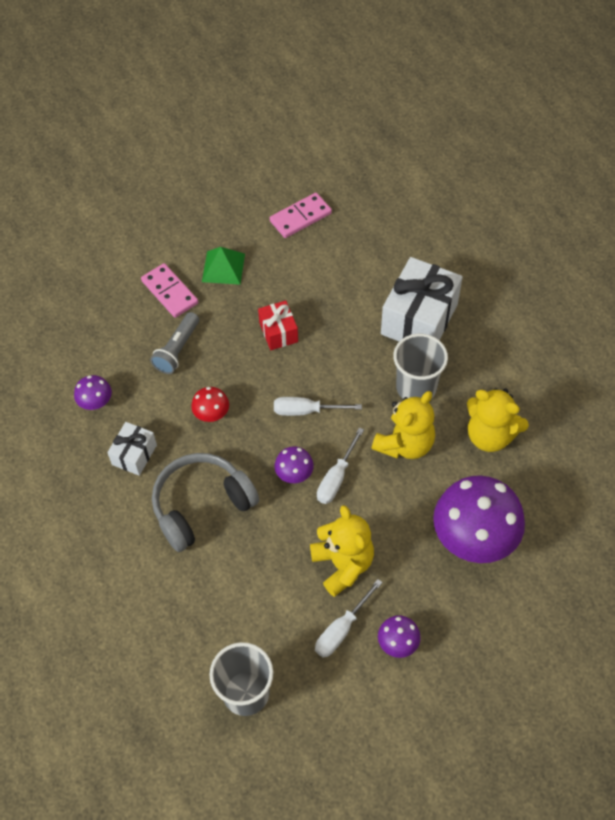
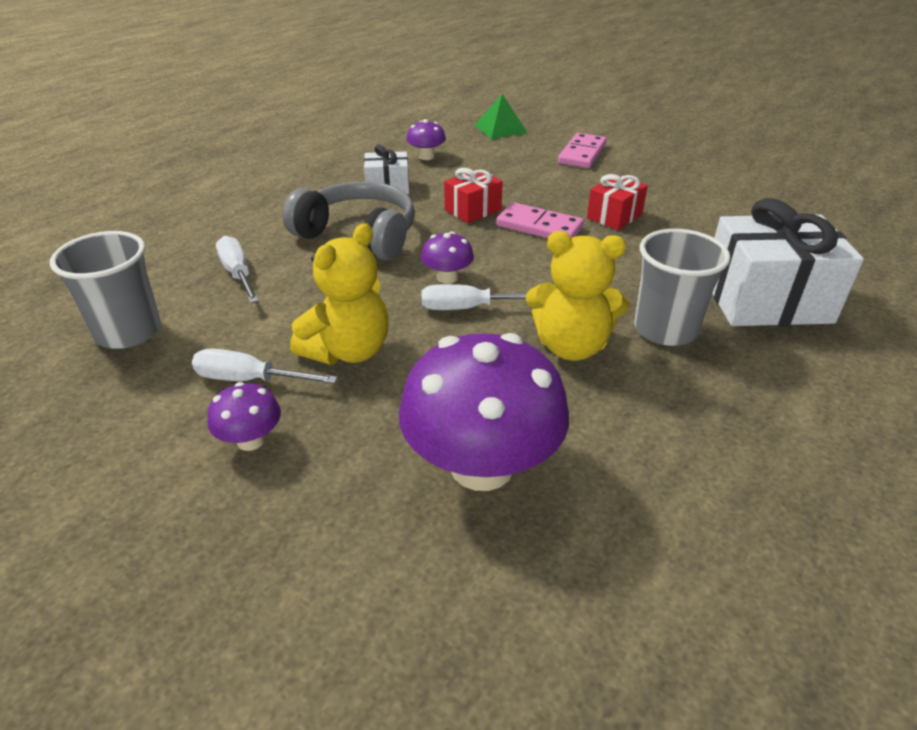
camera: 60 degrees right, 20 degrees down
grey flashlight [150,312,199,374] -> none
red mushroom [191,387,229,422] -> red gift [444,168,503,223]
green pyramid [202,247,245,285] -> green pyramid moved to [475,94,528,139]
pink domino [270,193,332,238] -> pink domino moved to [496,202,584,238]
white screwdriver [274,397,362,416] -> white screwdriver moved to [216,236,259,303]
yellow teddy bear [467,388,529,452] -> none

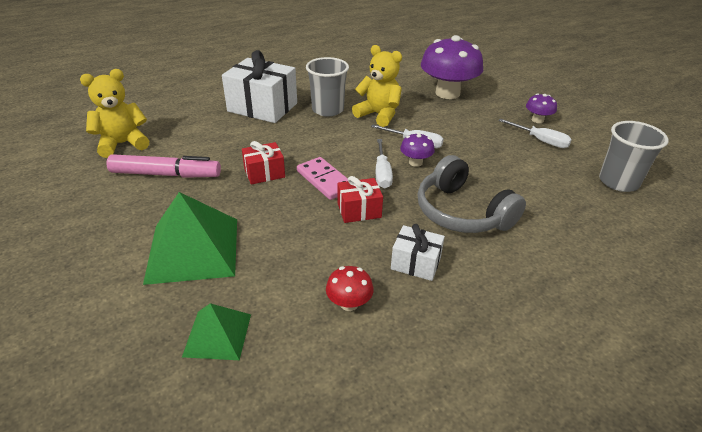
camera: 155 degrees left, 0 degrees up
white screwdriver [216,236,259,303] -> white screwdriver moved to [376,139,393,189]
yellow teddy bear [290,223,389,365] -> yellow teddy bear moved to [80,69,149,158]
purple mushroom [406,119,446,160] -> red mushroom [326,266,374,311]
pink domino [558,133,607,168] -> green pyramid [143,192,237,285]
none -> pink marker [107,154,221,178]

